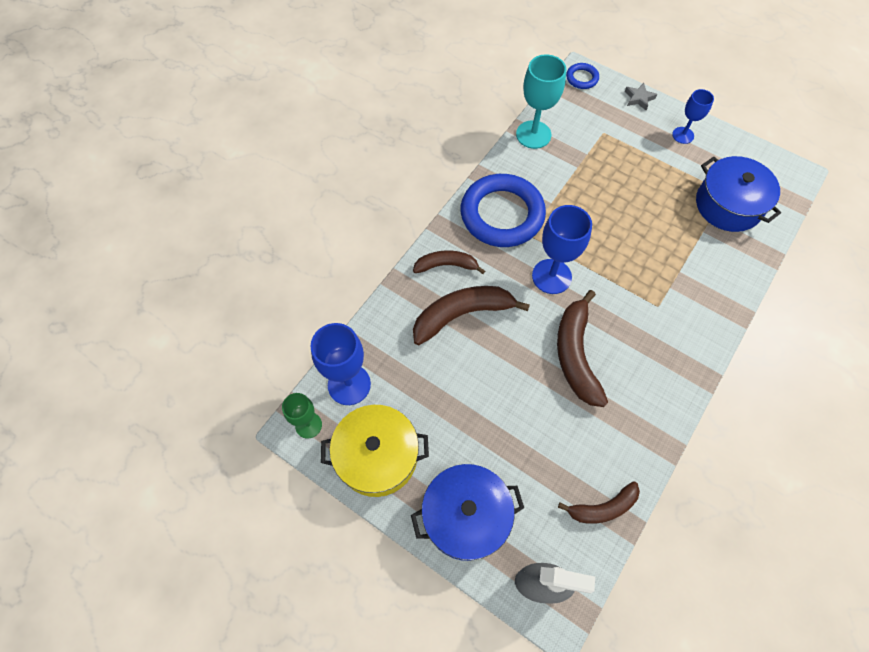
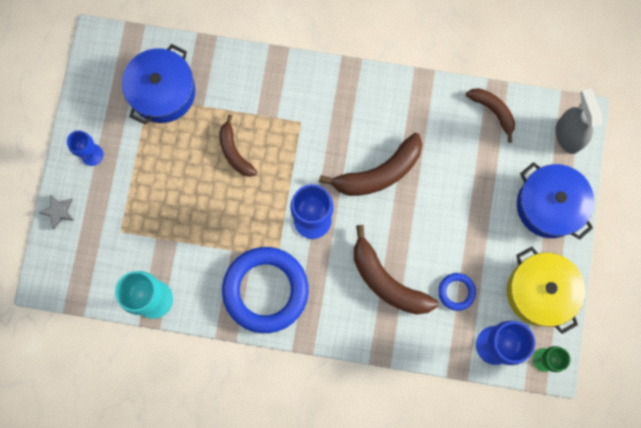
camera: 115 degrees left, 15 degrees up
brown banana [413,250,485,274] -> brown banana moved to [219,115,257,177]
blue ring [566,63,599,89] -> blue ring moved to [438,273,476,311]

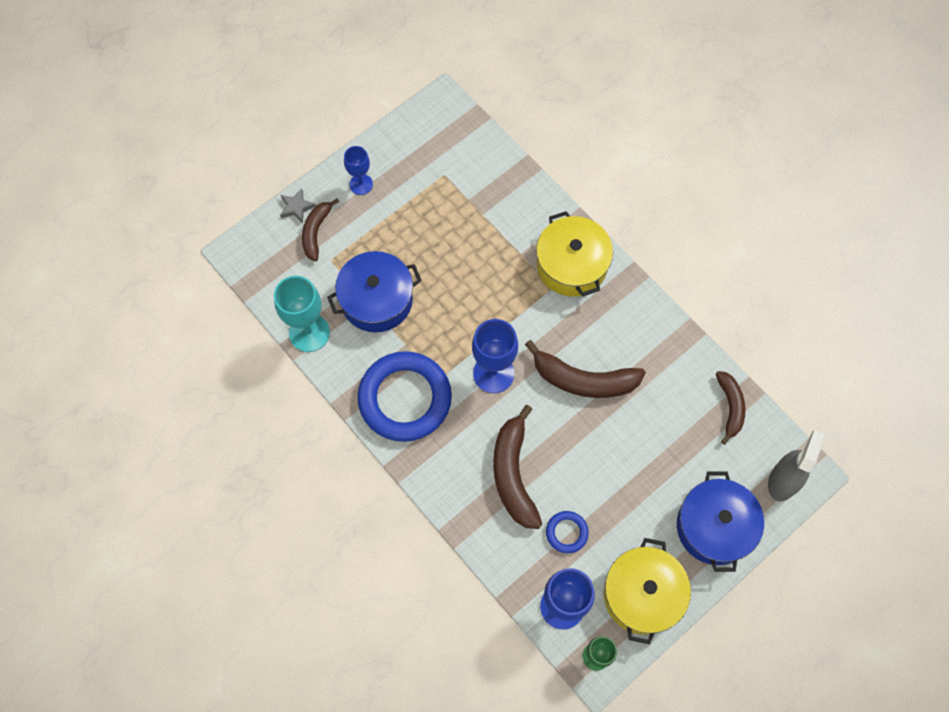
camera: 40 degrees right, 10 degrees down
blue pot [122,44,195,125] -> blue pot moved to [327,251,422,332]
brown banana [219,115,257,177] -> brown banana moved to [302,198,339,261]
none -> yellow pot [536,211,613,297]

